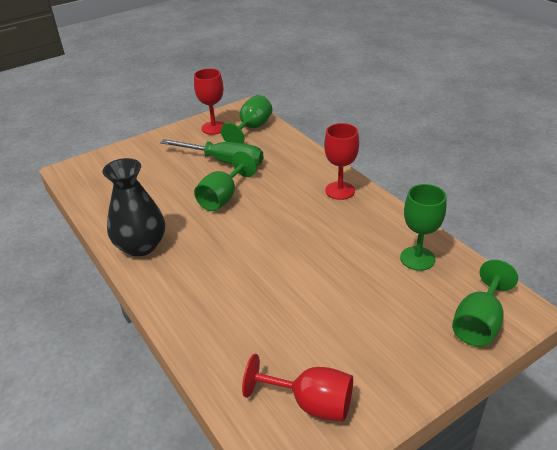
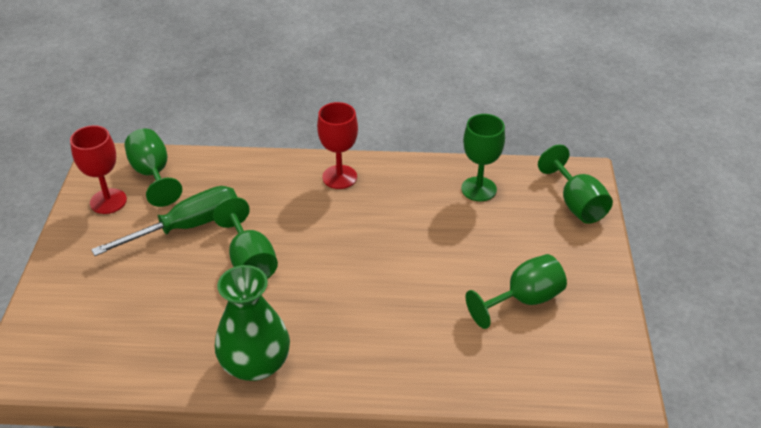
camera: 55 degrees left, 5 degrees up
black vase [102,158,165,257] -> green vase [215,265,290,381]
red goblet [242,354,353,422] -> none
none -> green goblet [466,254,567,329]

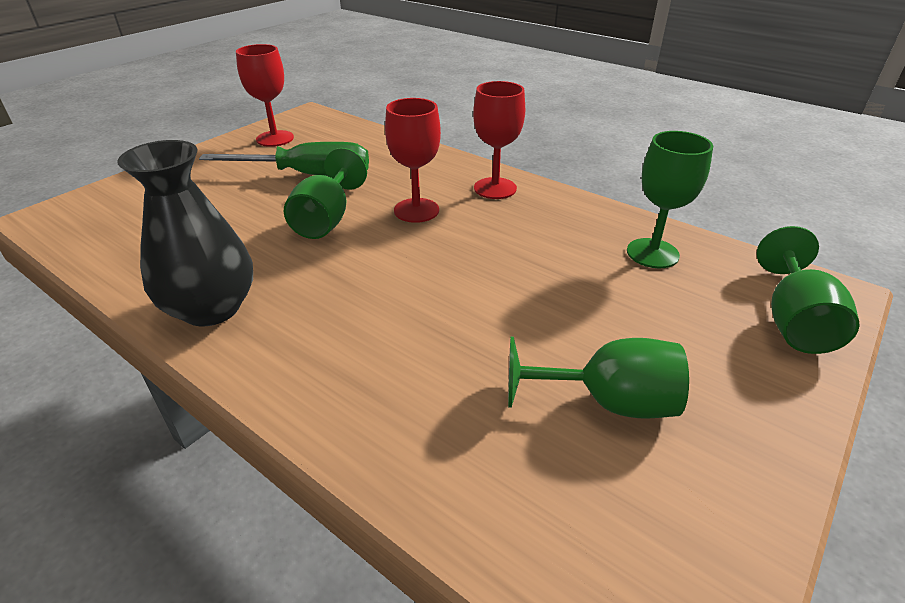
camera: 35 degrees right, 5 degrees down
green goblet [125,128,182,207] -> none
green vase [215,265,290,381] -> black vase [117,140,253,326]
none -> red goblet [385,98,441,223]

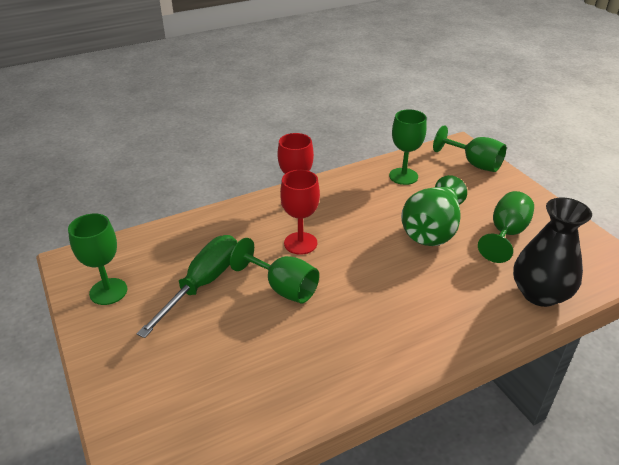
camera: 65 degrees left, 0 degrees up
black vase [117,140,253,326] -> black vase moved to [513,197,592,307]
red goblet [236,44,294,147] -> green goblet [68,214,127,305]
none -> green vase [401,175,467,246]

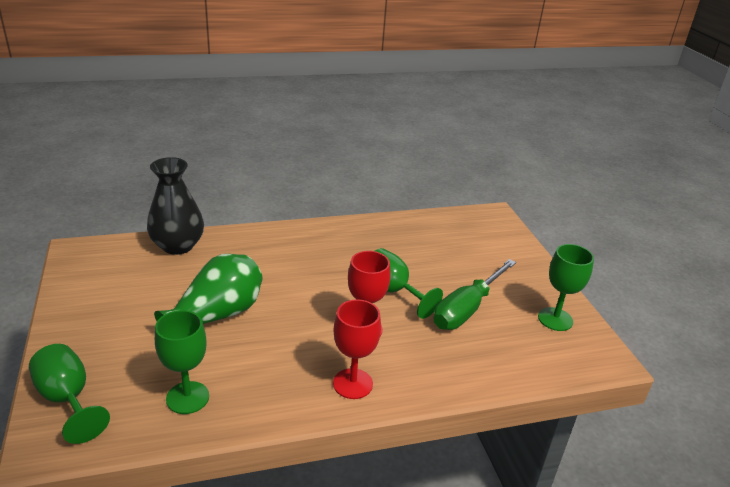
camera: 170 degrees left, 5 degrees down
green goblet [478,191,534,263] -> none

